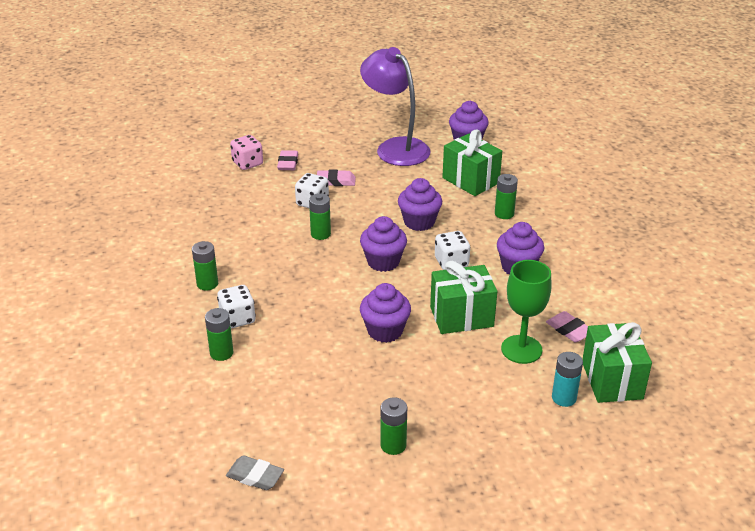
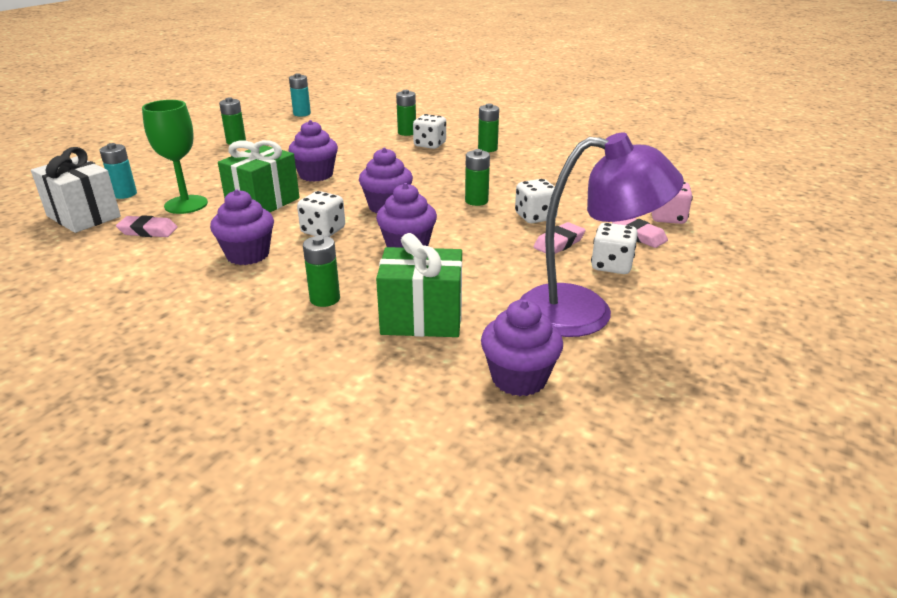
camera: 135 degrees right, 5 degrees down
grey eraser [226,455,284,490] -> turquoise battery [289,73,311,117]
green gift [582,322,652,403] -> white gift [31,147,121,233]
none -> white dice [591,223,638,274]

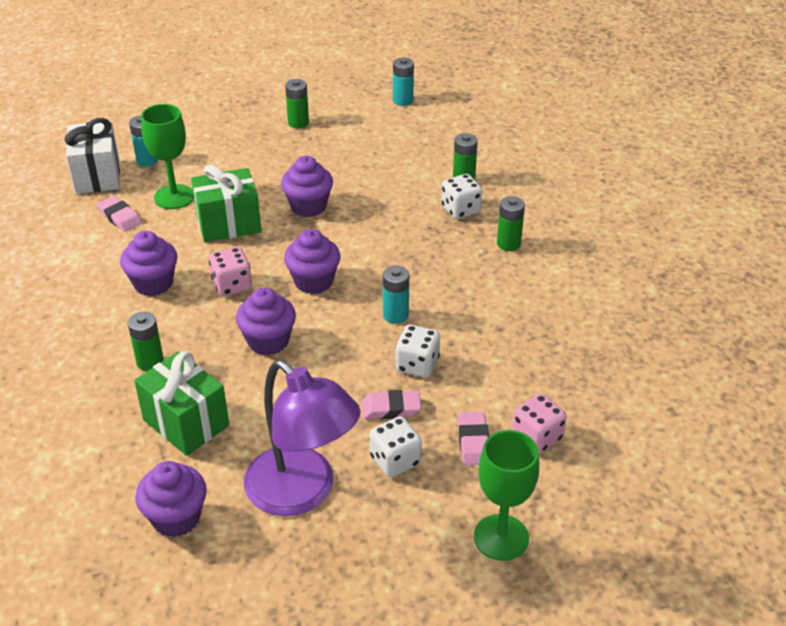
camera: 40 degrees right, 10 degrees up
white dice [297,191,345,237] -> pink dice [209,247,252,296]
green battery [465,149,490,206] -> turquoise battery [383,266,409,324]
none -> green goblet [474,430,539,561]

